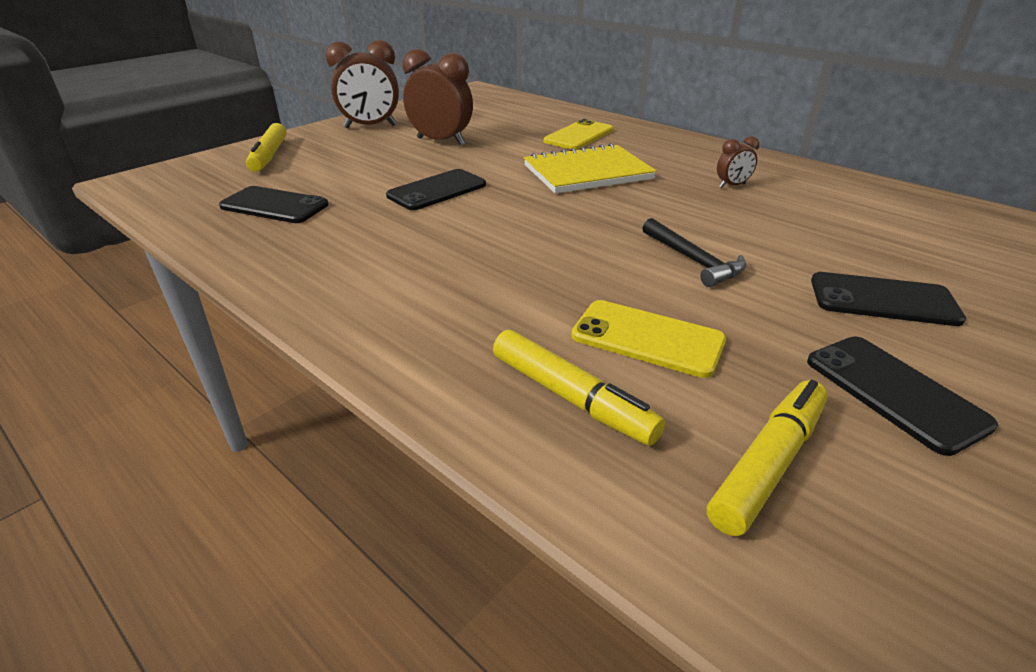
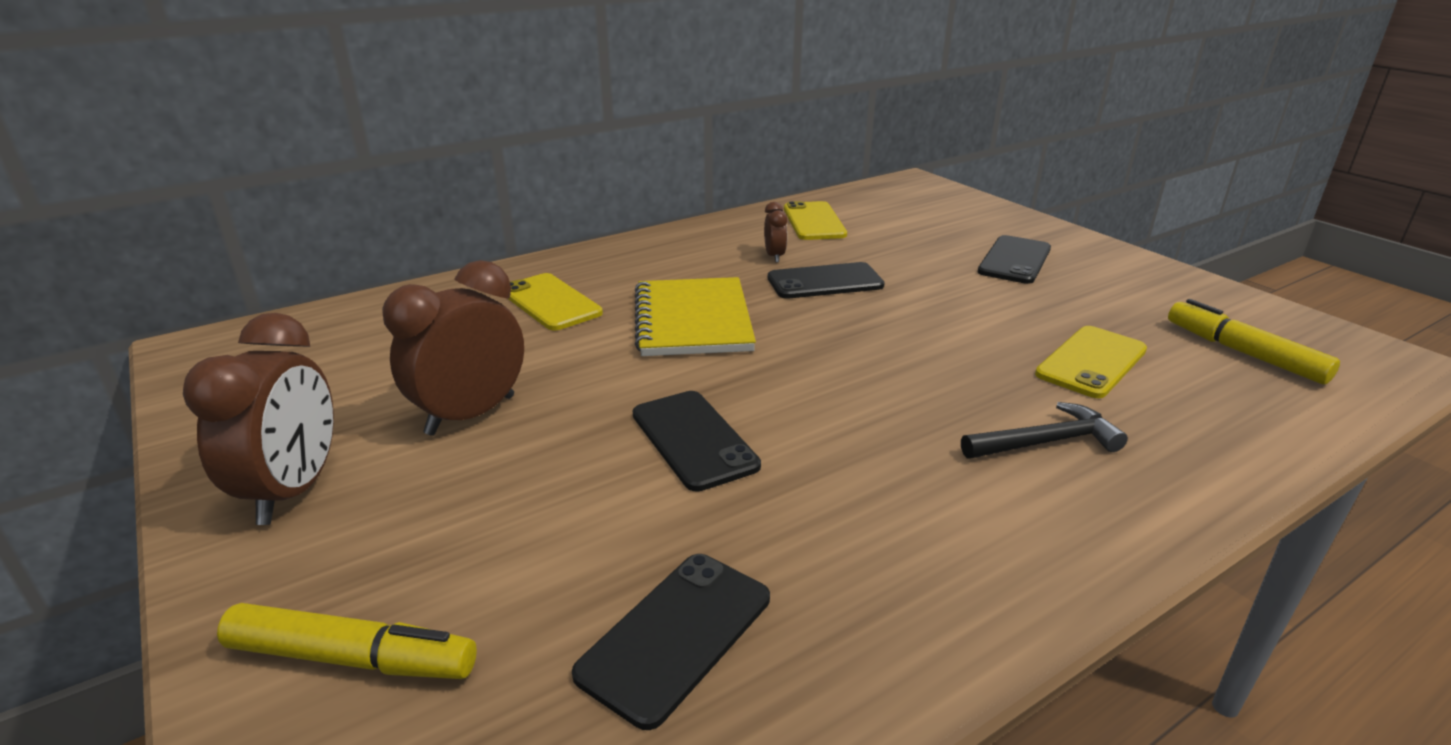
camera: 75 degrees left, 5 degrees down
yellow marker [493,330,665,446] -> none
black hammer [643,218,746,287] -> black hammer moved to [961,402,1128,459]
black phone [807,336,998,456] -> black phone moved to [768,262,885,299]
none -> yellow phone [784,201,847,240]

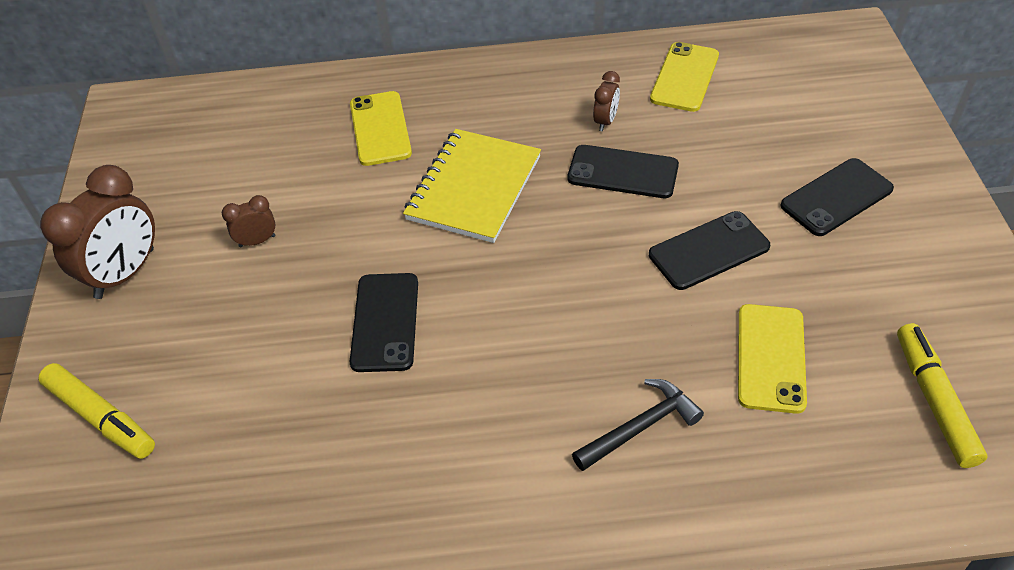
camera: 30 degrees right, 20 degrees up
brown clock [382,260,524,436] -> brown clock [222,195,275,247], size x0.49
black phone [572,554,770,730] -> black phone moved to [649,211,770,290]
black hammer [961,402,1128,459] -> black hammer turned 45 degrees counterclockwise [572,379,704,471]
yellow phone [1035,326,1147,398] -> yellow phone turned 60 degrees counterclockwise [738,304,807,414]

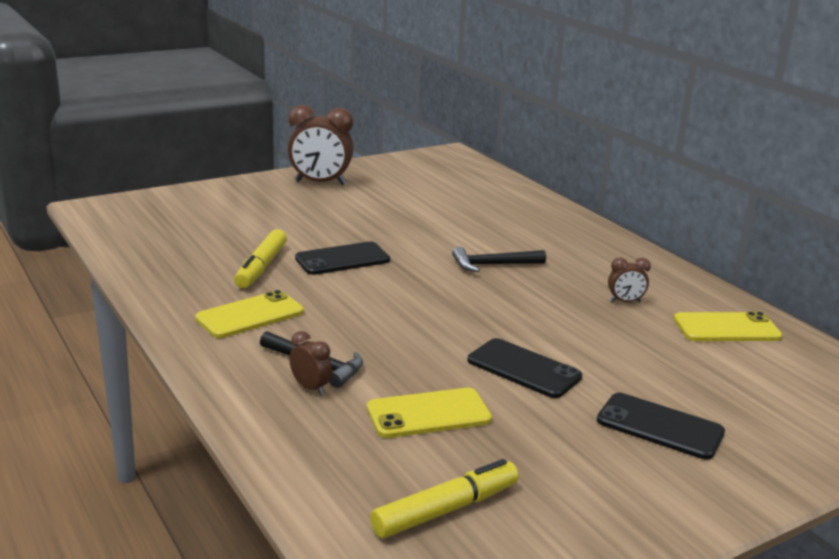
camera: 60 degrees right, 25 degrees down
yellow marker [38,363,155,459] -> yellow marker moved to [234,229,287,288]
brown clock [222,195,275,247] -> brown clock moved to [289,331,332,395]
yellow phone [350,91,412,166] -> yellow phone moved to [195,290,304,338]
yellow notebook [403,129,541,243] -> black hammer [452,247,546,272]
black phone [568,145,679,198] -> none

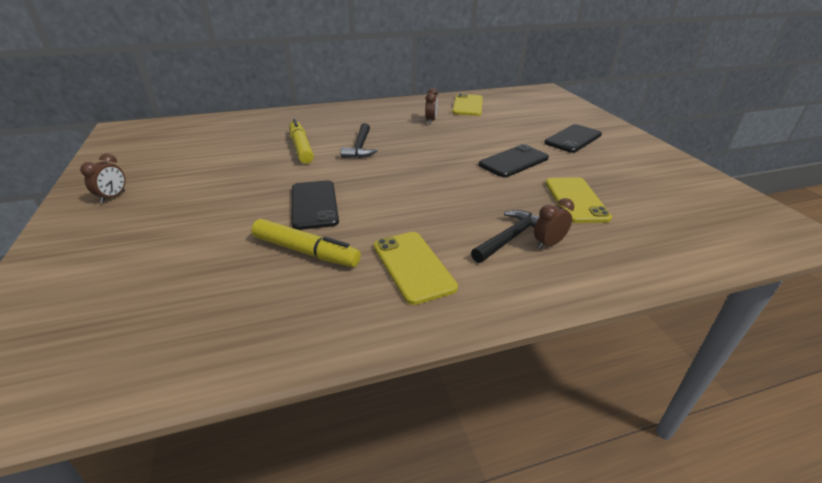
camera: 75 degrees left, 10 degrees up
brown clock [287,105,353,185] -> brown clock [80,154,125,203], size x0.49
yellow marker [370,459,519,538] -> yellow marker moved to [289,119,314,164]

